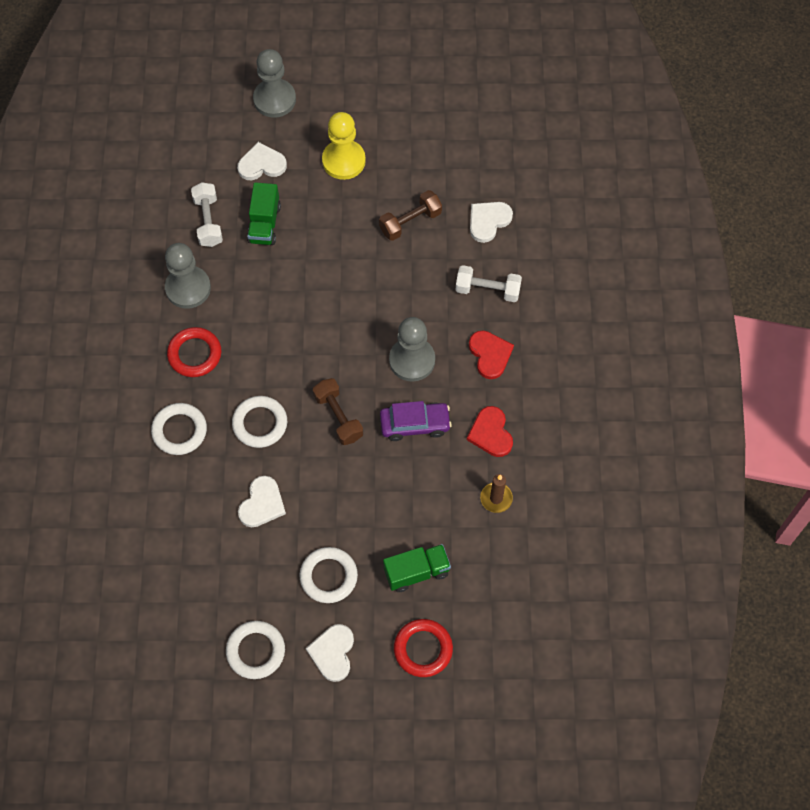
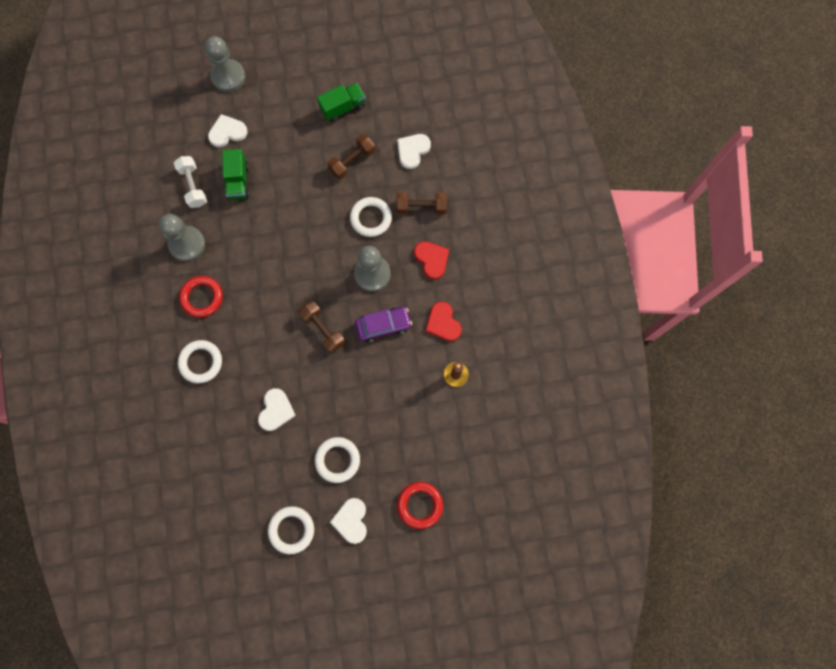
camera: 10 degrees left, 10 degrees up
white ring [232,396,287,448] -> white ring moved to [350,197,392,237]
yellow pawn [322,112,366,180] -> none
green truck [383,544,451,592] -> green truck moved to [317,83,365,123]
white dumbbell [456,265,522,302] -> brown dumbbell [396,192,447,214]

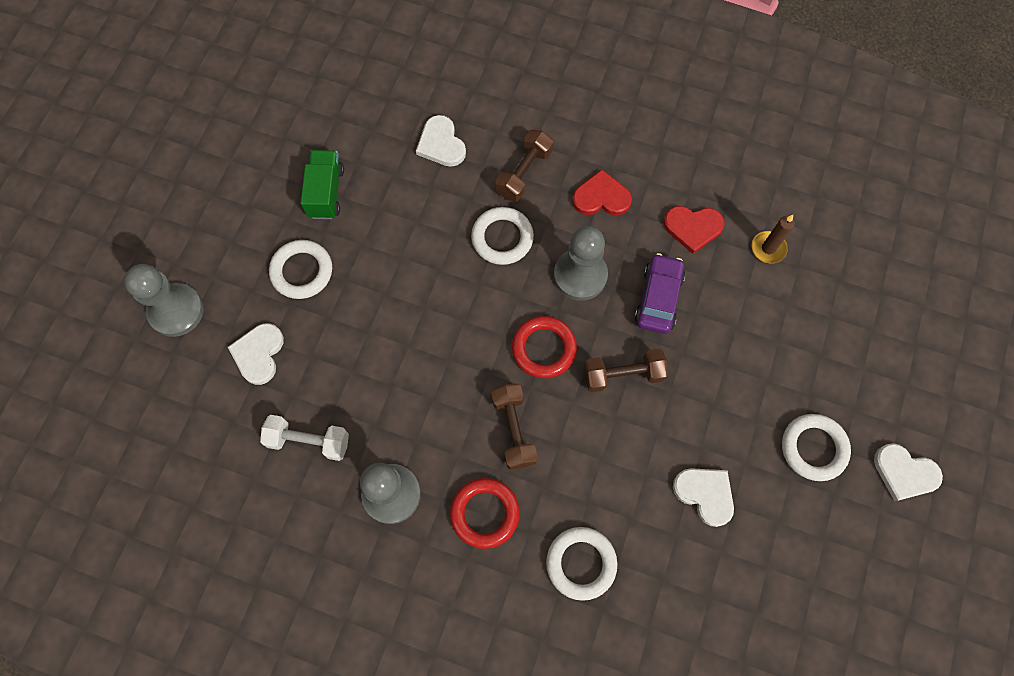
camera: 60 degrees left, 5 degrees down
green truck [222,149,249,200] -> none
white ring [268,506,314,554] -> white ring moved to [269,240,332,299]
brown dumbbell [327,134,375,179] -> brown dumbbell moved to [491,384,538,470]
red ring [397,482,443,529] -> red ring moved to [512,316,577,378]

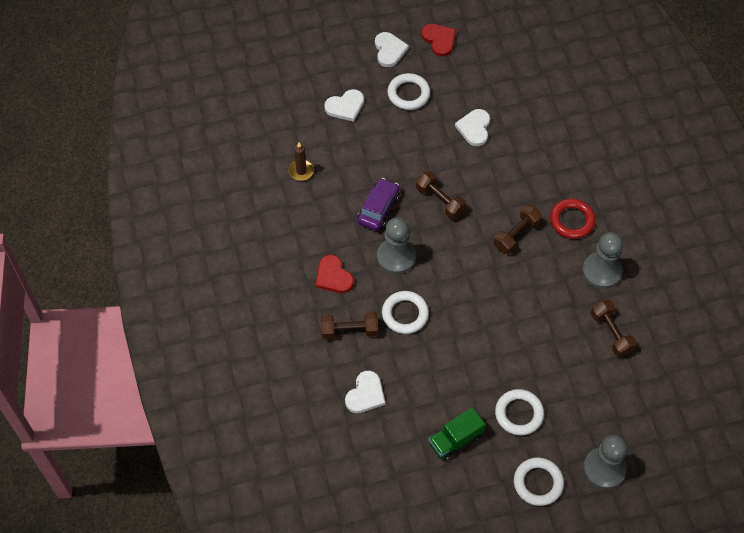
camera: 125 degrees left, 10 degrees down
white heart [228,323,284,385] -> white heart moved to [324,89,364,122]
white dumbbell [260,415,349,461] -> brown dumbbell [591,300,637,357]
red ring [512,316,577,378] -> none
white ring [546,527,617,601] -> white ring moved to [514,457,564,506]
purple car [634,253,685,334] -> purple car turned 135 degrees clockwise [358,178,400,231]
red heart [663,206,725,254] -> red heart moved to [422,24,456,57]

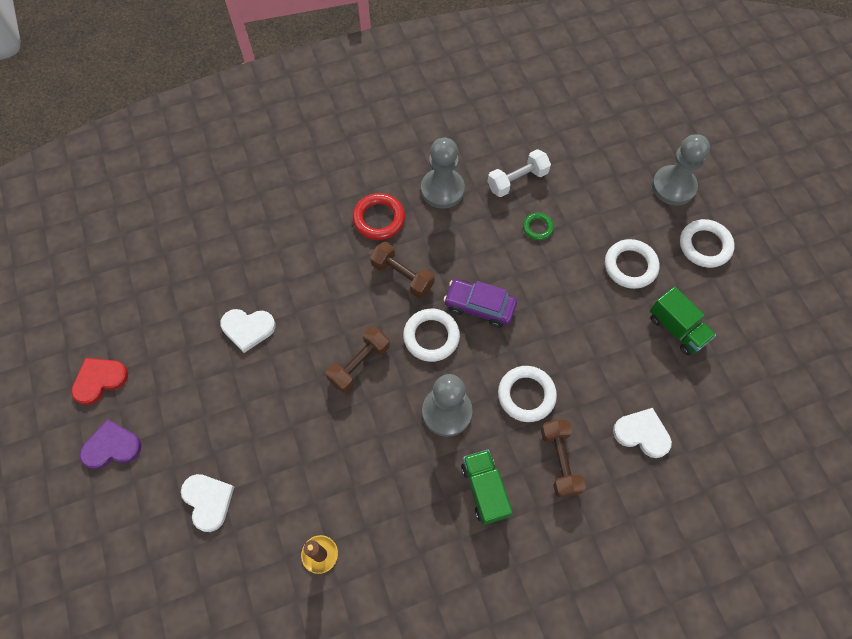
camera: 95 degrees left, 5 degrees up
red heart [316,255,354,293] -> green truck [461,450,512,525]
purple car [358,178,400,231] -> purple car moved to [444,279,517,328]
white heart [375,32,409,67] -> purple heart [80,419,141,469]
white ring [388,73,430,110] -> white ring moved to [403,309,460,362]
brown dumbbell [591,300,637,357] -> white dumbbell [488,149,551,197]
none -> green ring [523,213,554,240]

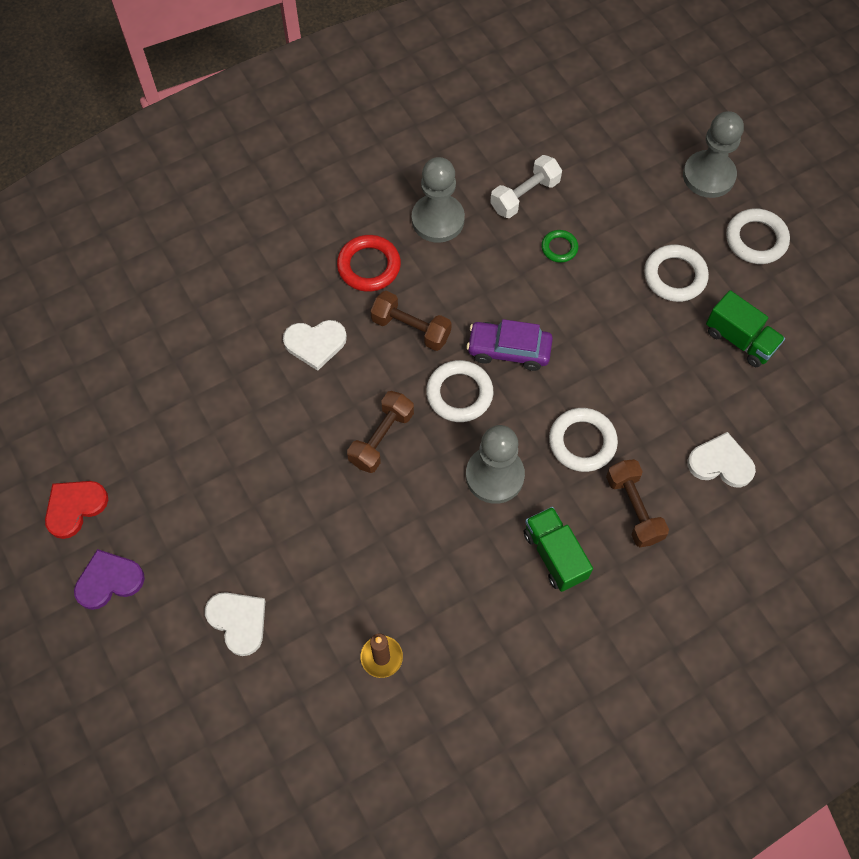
camera: 10 degrees left, 0 degrees up
white heart [220,309,276,353] -> white heart moved to [283,320,347,371]

